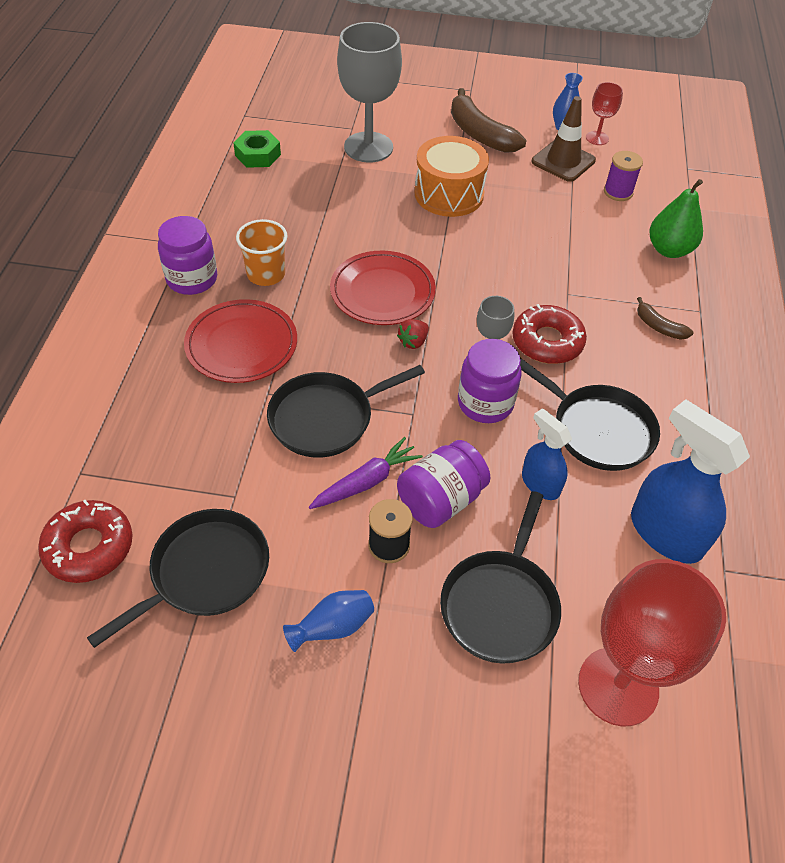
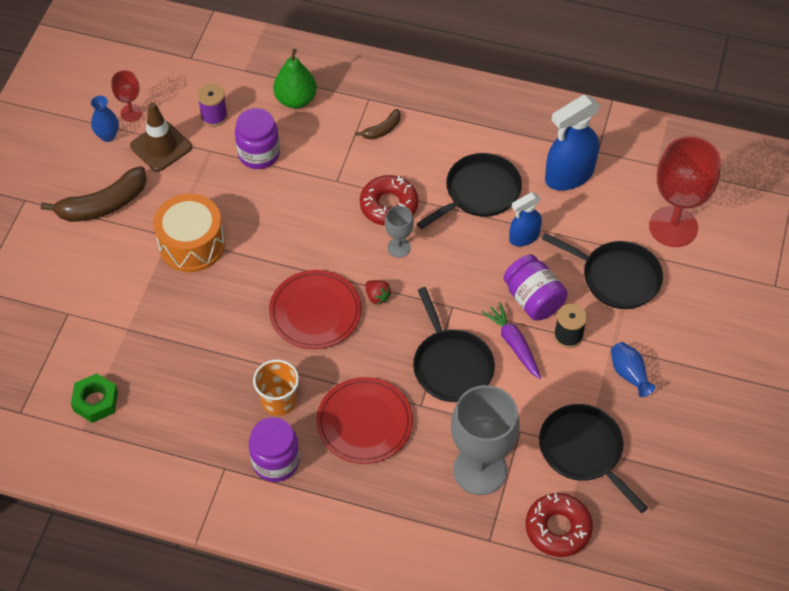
camera: 80 degrees left, 5 degrees up
grey goblet [337,22,402,163] -> grey goblet moved to [451,385,520,495]
purple jar [458,339,522,423] -> purple jar moved to [235,108,280,169]

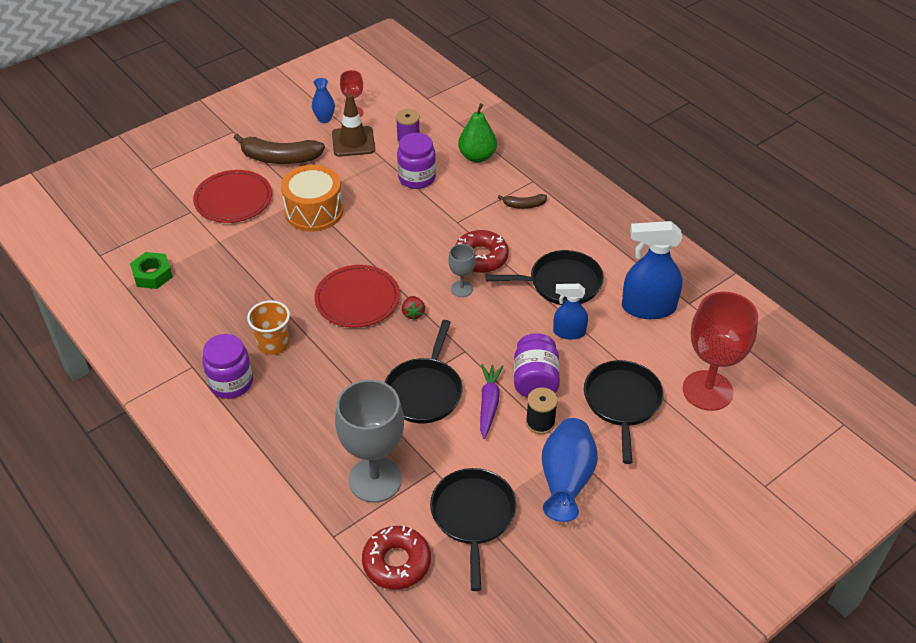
camera: 35 degrees right, 10 degrees down
red plate [316,377,413,464] -> red plate moved to [193,170,272,223]
black pan [542,233,663,309] -> black pan turned 150 degrees counterclockwise [584,360,664,464]
blue vase [611,342,655,397] -> blue vase [542,418,598,522], size x1.79

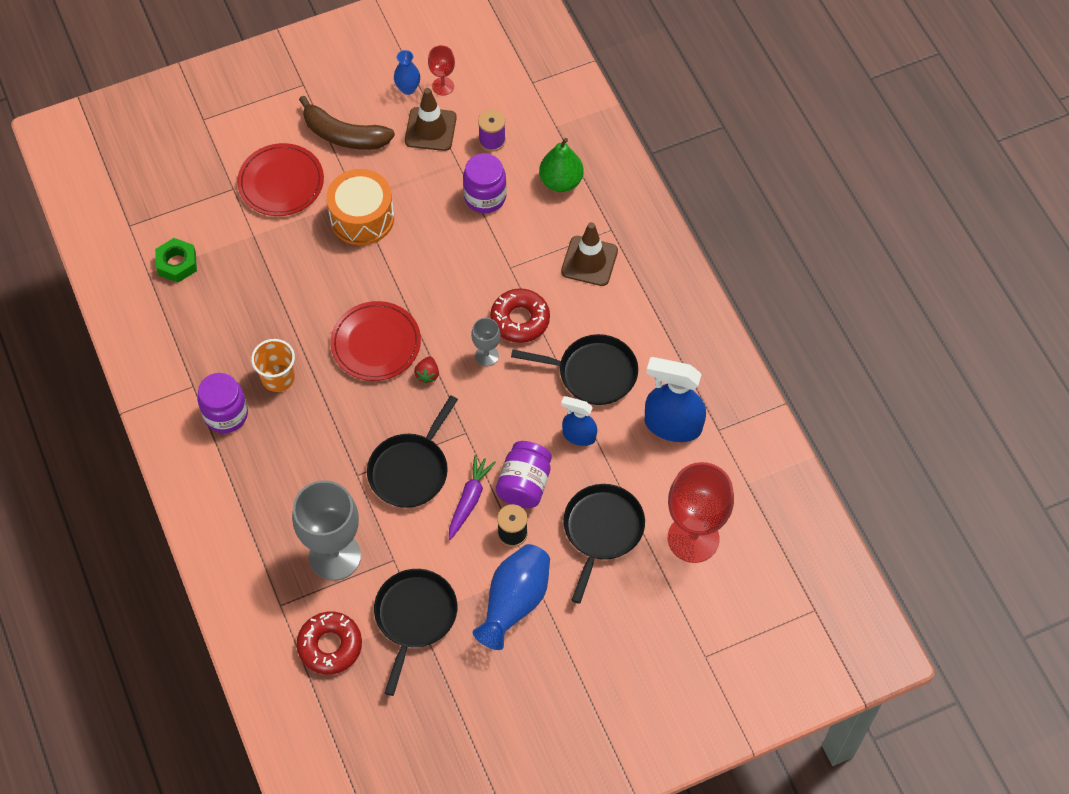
camera: 15 degrees right, 15 degrees up
brown banana [498,194,547,209] -> brown traffic cone [561,222,618,286]

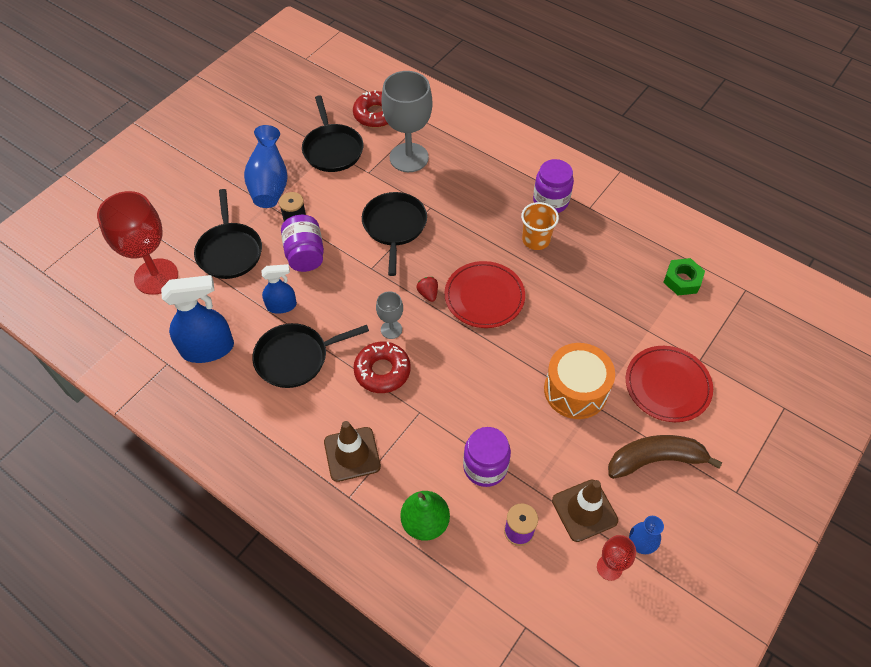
camera: 150 degrees right, 5 degrees down
purple carrot [449,455,496,540] -> none

